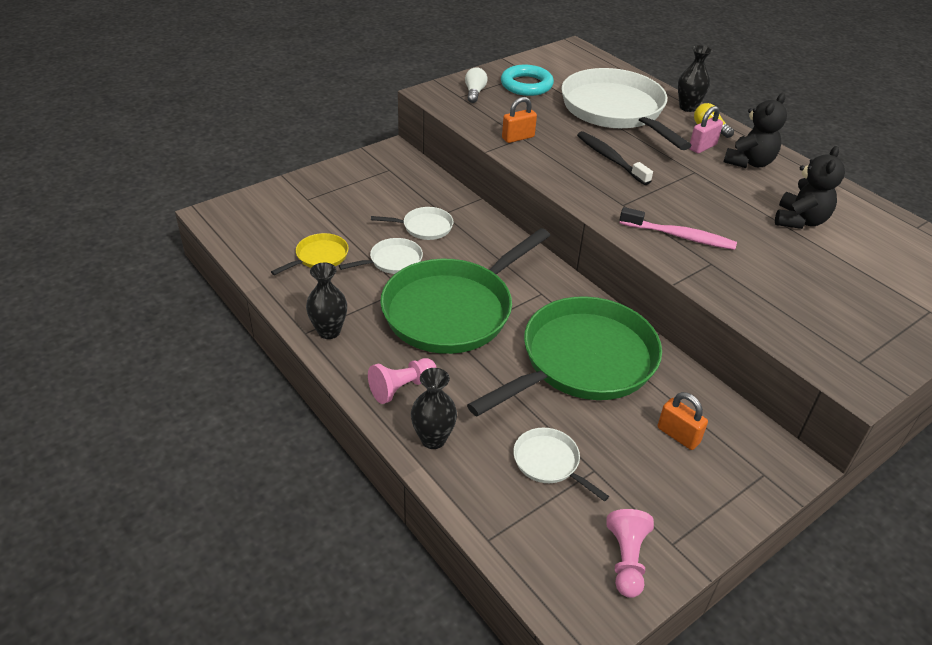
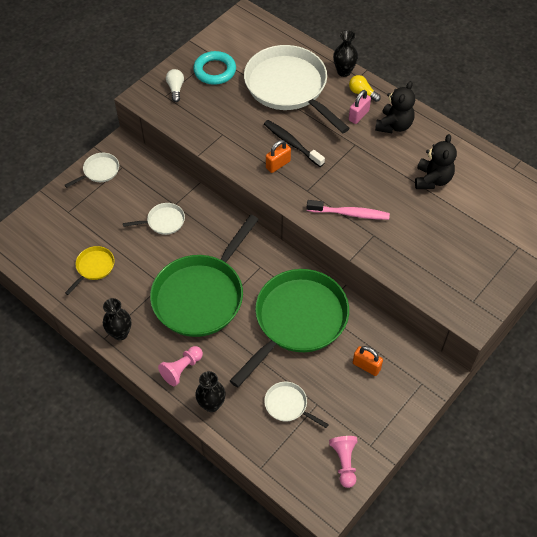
camera: 10 degrees left, 15 degrees up
white pan [339,238,423,274] -> white pan moved to [65,153,119,188]
orange padlock [502,97,537,143] -> orange padlock moved to [266,140,291,173]

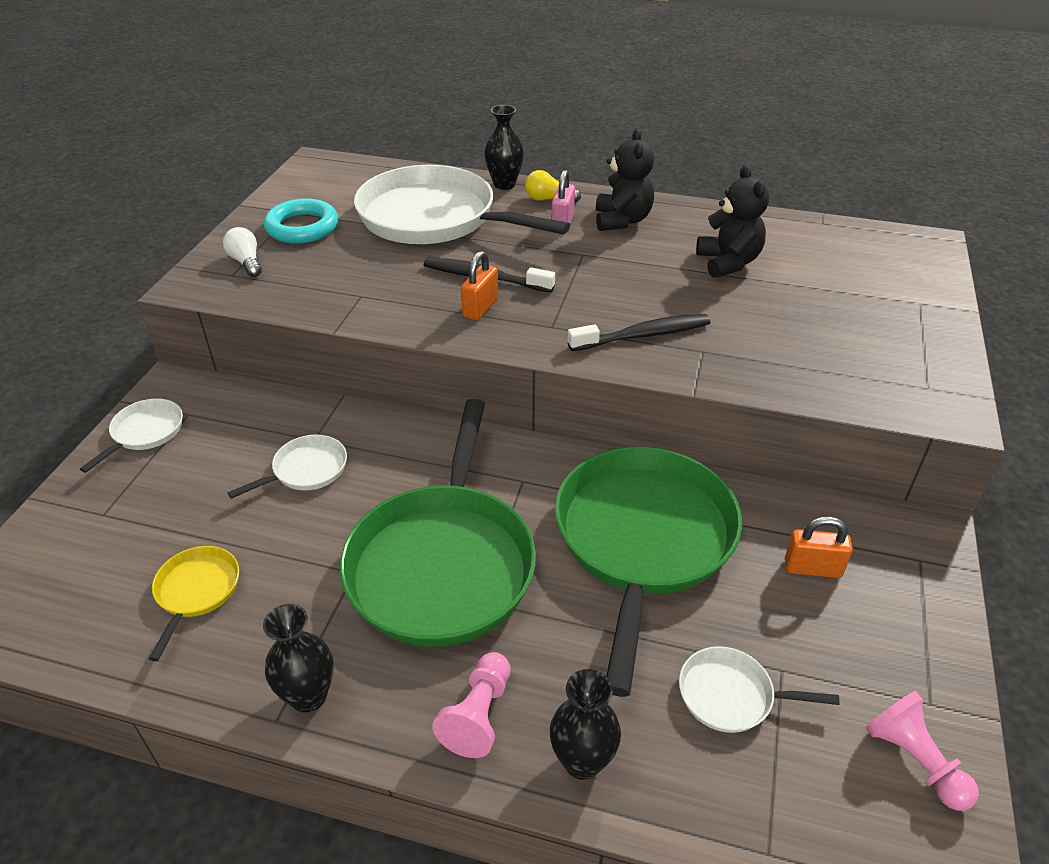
camera: 25 degrees left, 15 degrees down
pink toothbrush [307,200,390,220] -> black toothbrush [568,314,710,351]

